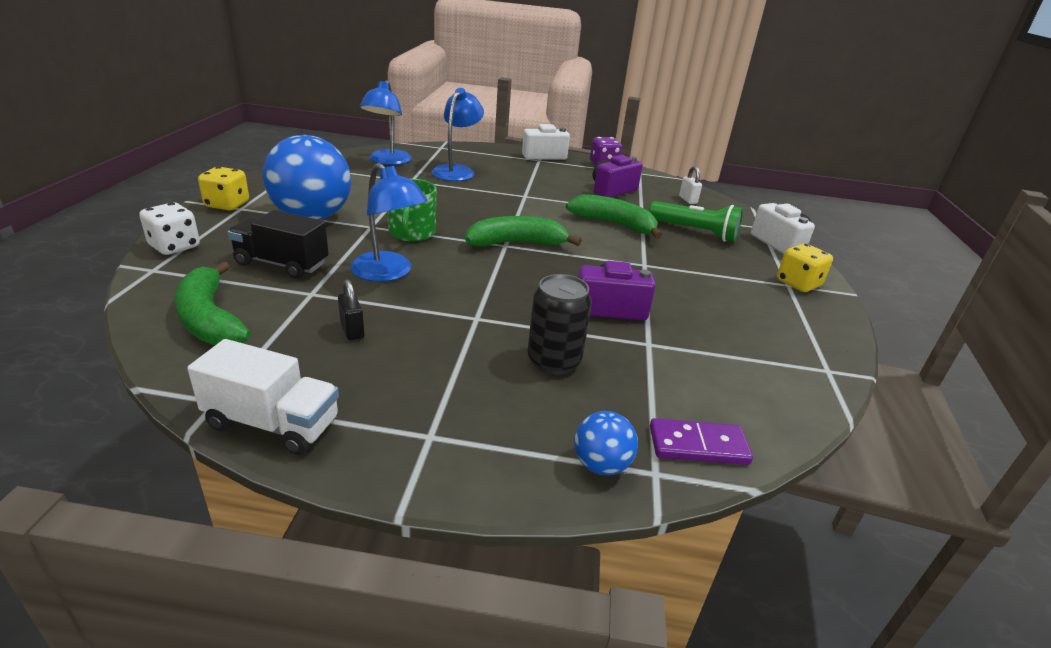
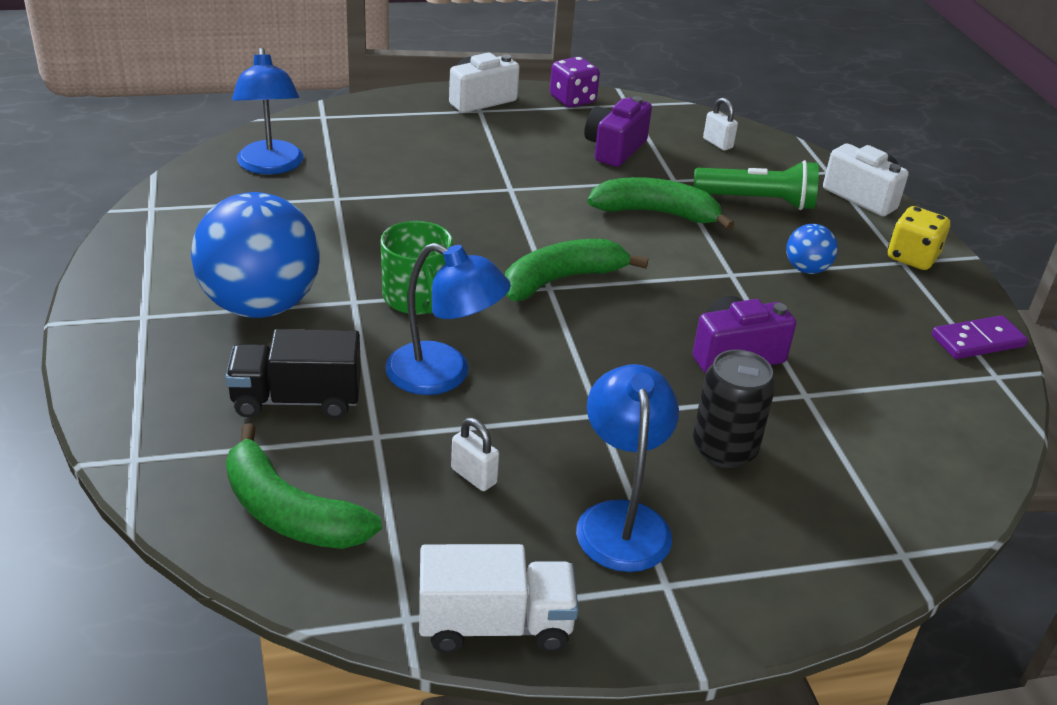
camera: 20 degrees left, 5 degrees up
white dice [139,203,200,255] -> none
yellow dice [198,166,249,210] -> none
black padlock [338,279,364,340] -> white padlock [451,418,499,491]
blue lamp [431,88,484,181] -> blue lamp moved to [576,364,679,572]
blue ball [574,411,638,475] -> blue ball moved to [787,224,838,274]
purple domino [650,418,753,465] -> purple domino moved to [932,315,1028,359]

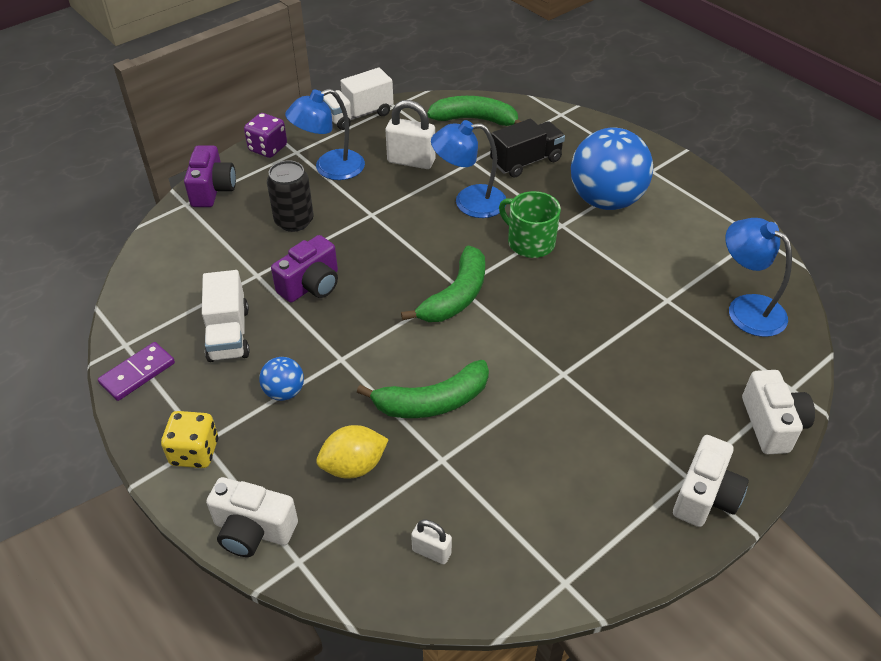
camera: 155 degrees right, 10 degrees up
white padlock [451,418,499,491] -> white padlock [386,100,435,169], size x1.80
purple dice [550,57,600,108] -> purple dice moved to [244,113,287,158]
blue lamp [576,364,679,572] -> blue lamp turned 90 degrees clockwise [285,89,365,180]
purple camera [584,96,652,167] -> purple camera moved to [184,145,236,207]
green flashlight [694,160,819,210] -> yellow lemon [316,425,389,479]
none -> white truck [202,270,250,362]
none -> white camera [742,370,815,454]

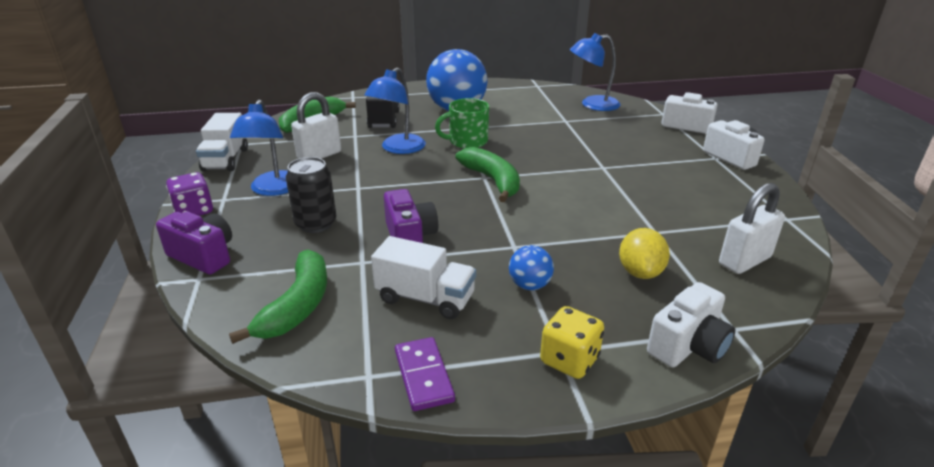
camera: 60 degrees left, 15 degrees down
green banana [357,360,489,418] -> green banana moved to [229,250,327,344]
white padlock [411,519,452,564] -> white padlock [719,183,785,274], size x1.80

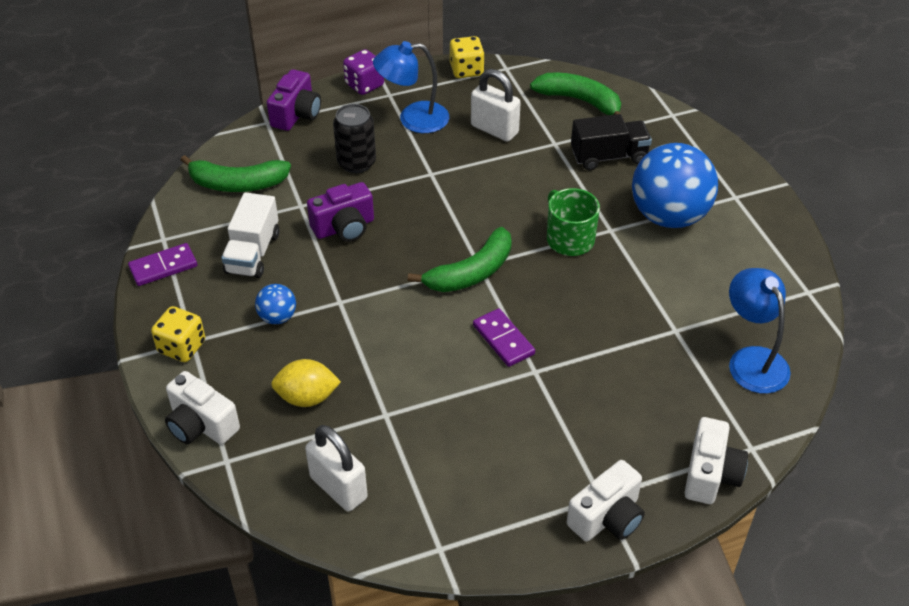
camera: 80 degrees right, 15 degrees up
white truck [196,113,248,172] -> yellow dice [450,36,485,78]
blue lamp [364,67,426,154] -> none
none -> purple domino [473,308,535,367]

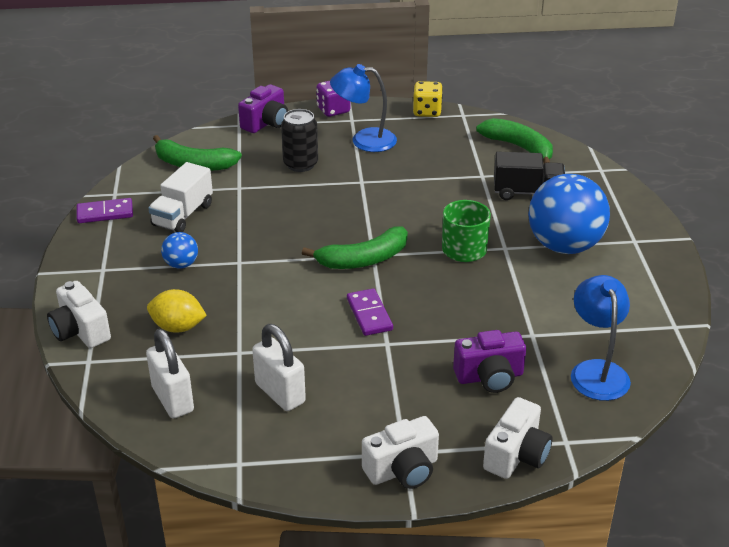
camera: 15 degrees right, 10 degrees down
yellow dice [151,306,205,362] -> none
purple camera [307,182,374,242] -> purple camera moved to [453,330,526,393]
white padlock [471,69,521,142] -> white padlock moved to [252,324,306,411]

